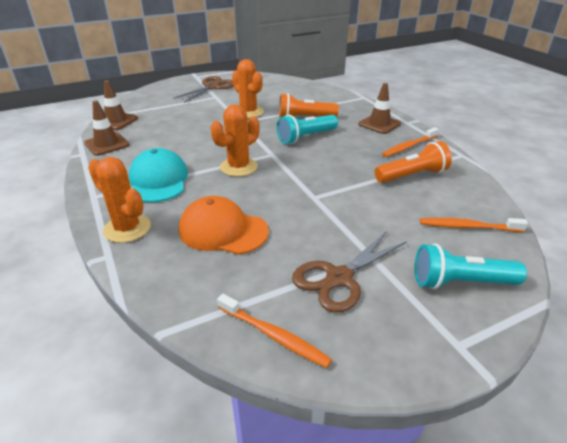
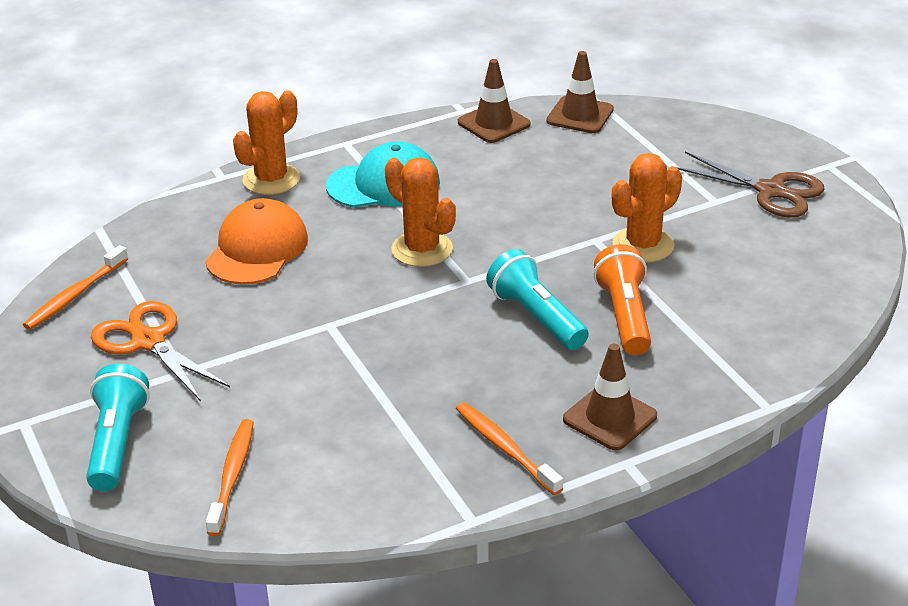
camera: 90 degrees right, 0 degrees up
brown scissors [292,231,407,313] -> orange scissors [91,301,230,401]
orange flashlight [374,141,452,183] -> none

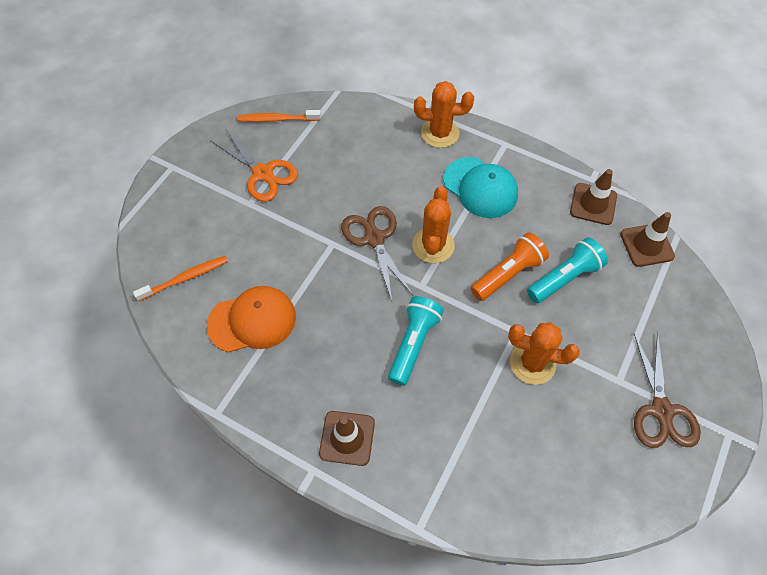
camera: 55 degrees right, 25 degrees up
turquoise flashlight [86,364,150,491] -> turquoise flashlight moved to [527,237,608,303]
orange scissors [91,301,230,401] -> orange scissors turned 120 degrees clockwise [210,130,298,202]
orange cap [205,198,308,285] -> orange cap moved to [207,286,296,353]
orange toothbrush [456,402,563,495] -> none
orange flashlight [594,244,651,355] -> orange flashlight moved to [471,232,549,301]
none -> brown scissors [341,206,413,301]

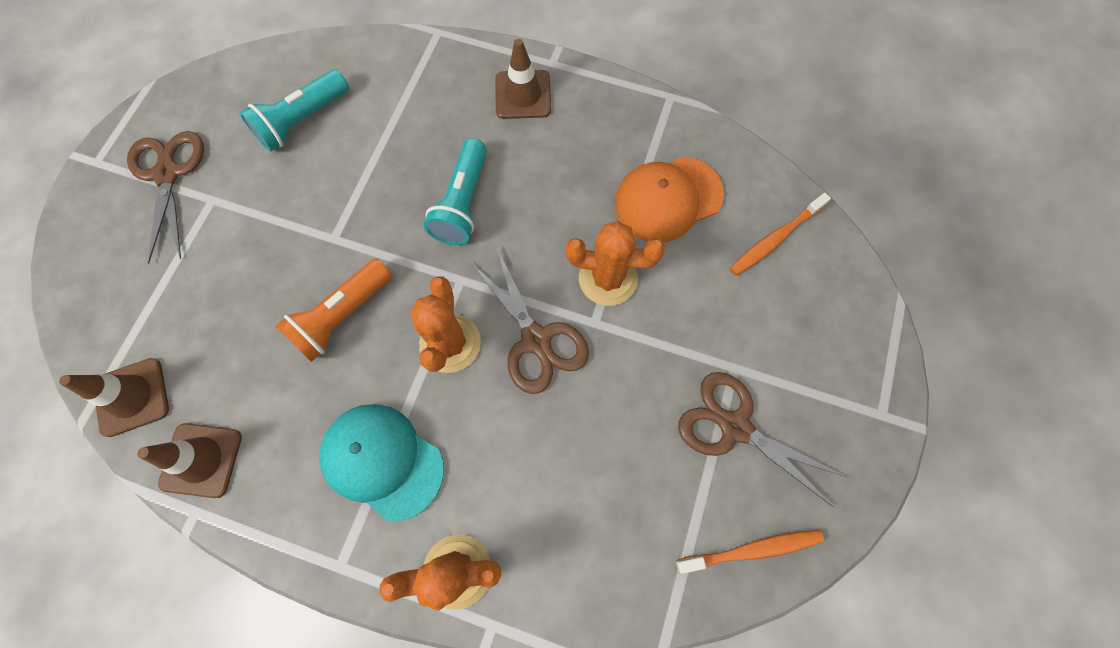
camera: 170 degrees right, 10 degrees up
orange scissors [210,130,298,202] -> brown scissors [678,372,846,507]
orange cactus [508,322,580,385] -> orange cactus moved to [566,221,665,306]
turquoise flashlight [527,237,608,303] -> turquoise flashlight moved to [239,69,349,152]

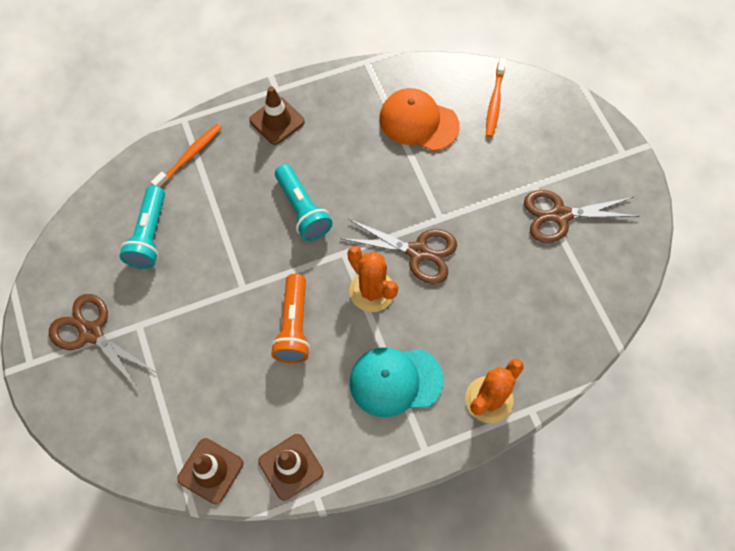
camera: 40 degrees left, 5 degrees down
orange cactus [566,221,665,306] -> none
orange cap [615,157,724,242] -> orange cap turned 90 degrees clockwise [379,88,460,151]
orange toothbrush [676,530,824,574] -> orange toothbrush moved to [151,124,222,188]

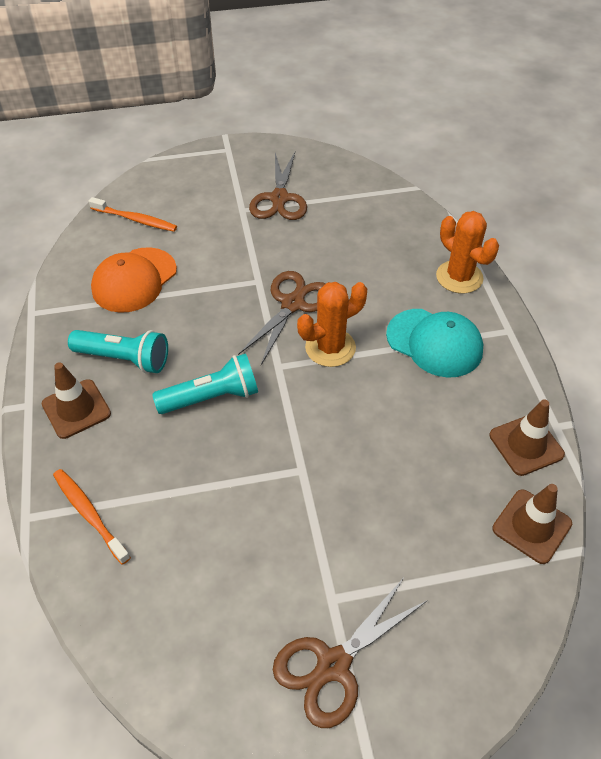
camera: 80 degrees left, 15 degrees down
turquoise flashlight [119,186,165,269] -> turquoise flashlight moved to [68,330,168,373]
orange flashlight [271,274,310,363] -> none
turquoise cap [350,347,444,417] -> turquoise cap turned 60 degrees counterclockwise [386,309,483,378]

